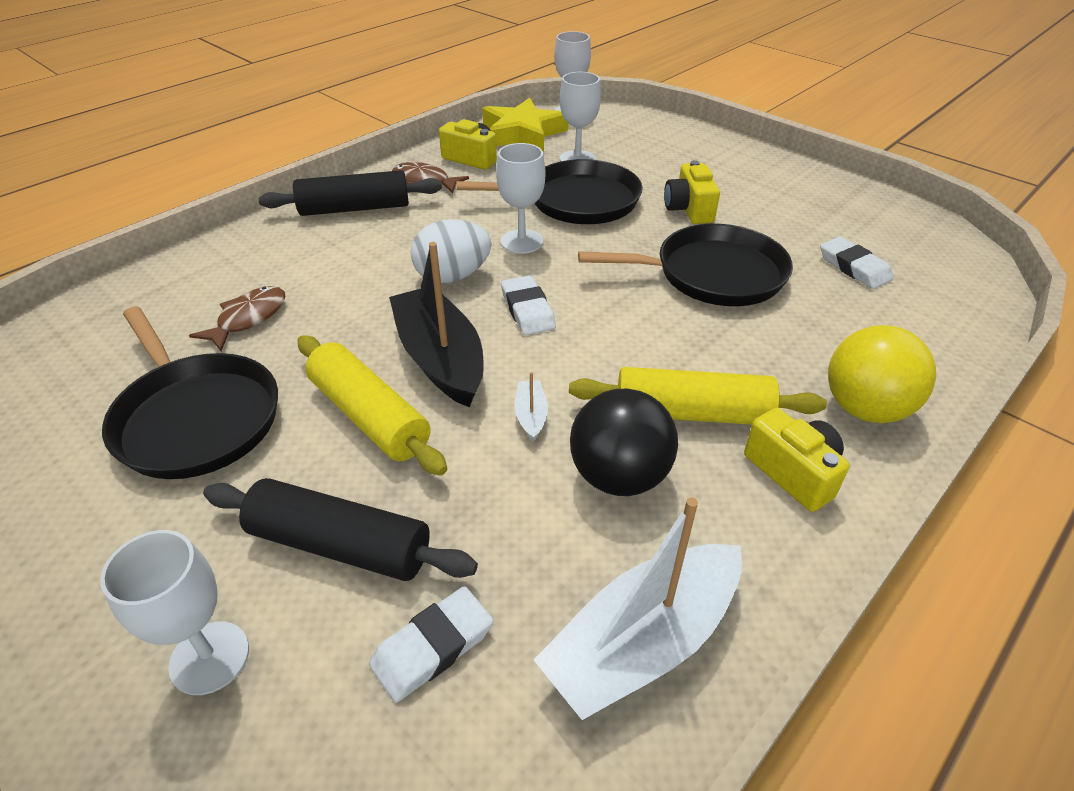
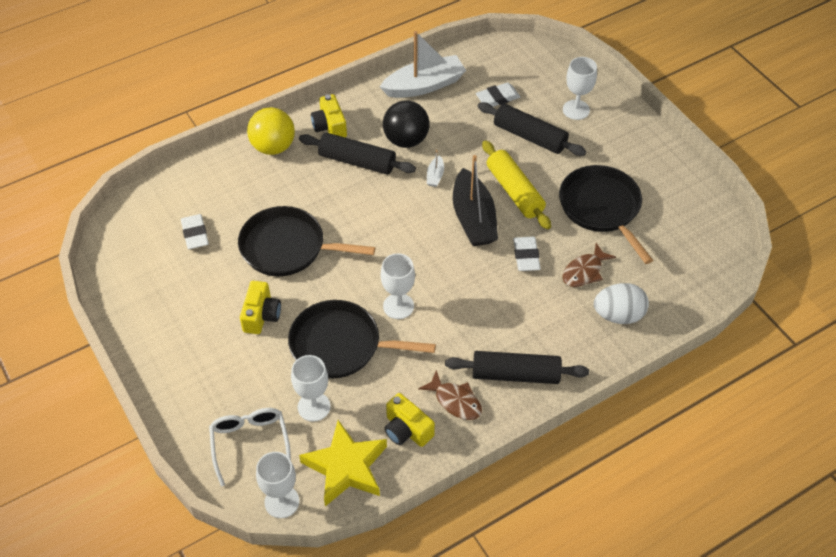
camera: 165 degrees left, 10 degrees up
white egg [411,219,491,283] -> white egg moved to [594,283,649,324]
white eraser [501,275,556,336] -> white eraser moved to [513,237,541,271]
yellow rolling pin [569,367,827,425] -> black rolling pin [299,132,416,175]
none -> white glasses [209,408,291,487]

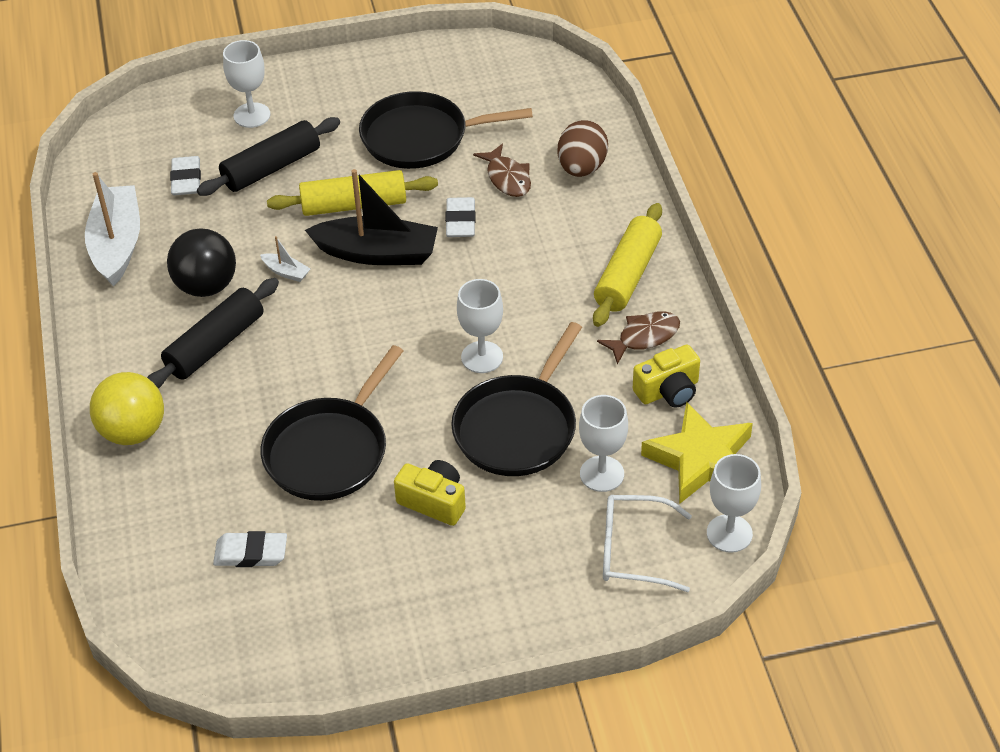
camera: 70 degrees left, 5 degrees down
yellow camera [311,94,347,138] -> none
black rolling pin [445,351,589,384] -> yellow rolling pin [593,203,662,327]
white eraser [513,237,541,271] -> white eraser turned 75 degrees clockwise [445,197,476,237]
white egg [594,283,649,324] -> brown egg [557,120,608,177]

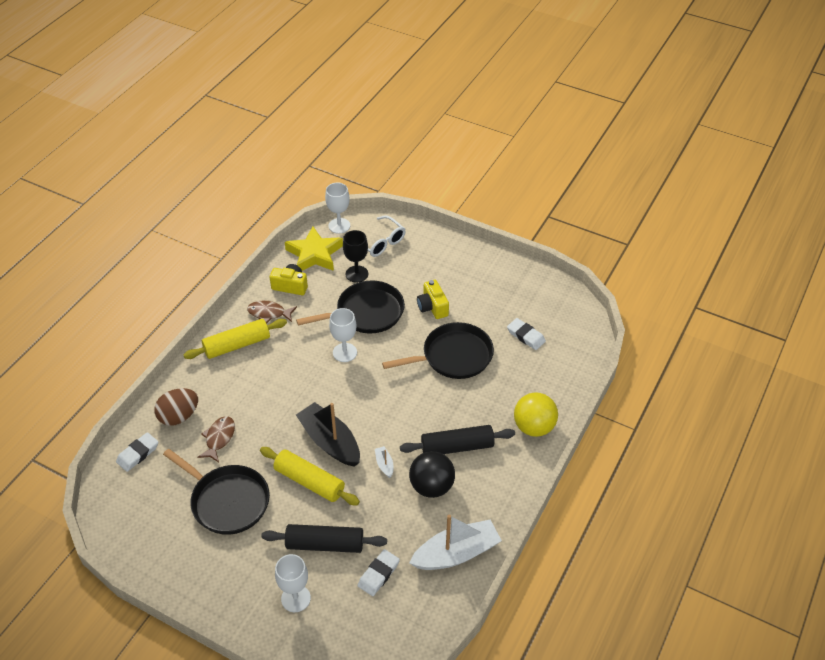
camera: 140 degrees left, 0 degrees up
white boat [85,172,140,286] -> white boat turned 150 degrees counterclockwise [409,515,502,570]
white eraser [445,197,476,237] -> white eraser moved to [116,432,158,472]
white goblet [579,395,628,492] -> black goblet [343,230,368,283]

